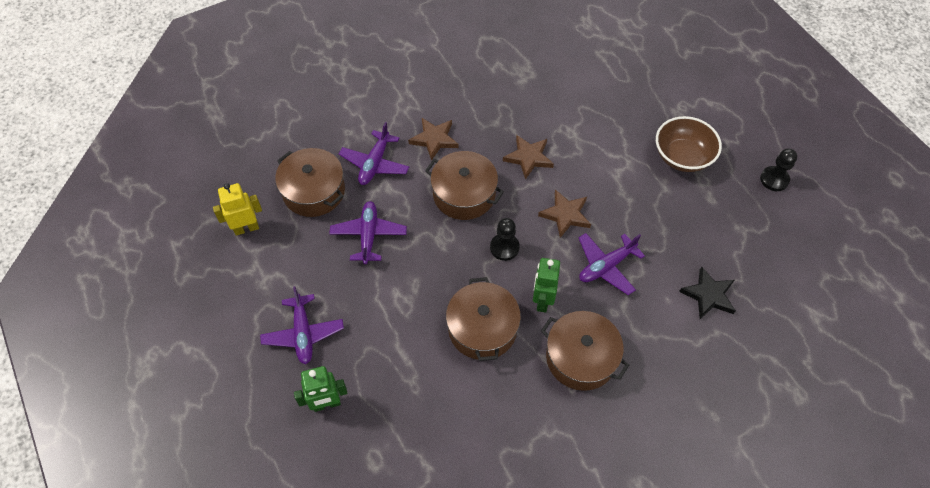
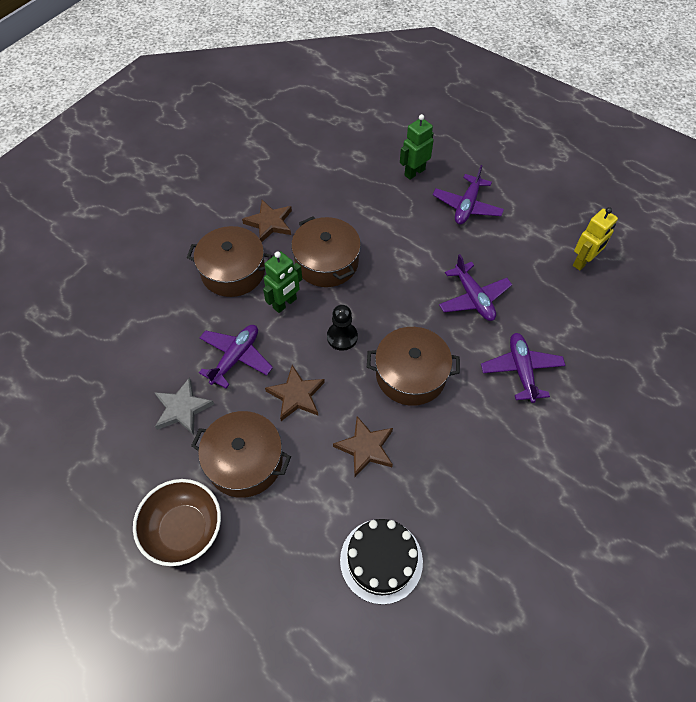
camera: 155 degrees right, 0 degrees up
purple plane [260,286,344,364] -> purple plane turned 120 degrees counterclockwise [433,165,504,224]
brown pot [275,148,345,217] -> brown pot moved to [191,411,291,498]
brown star [408,118,459,161] -> brown star moved to [242,200,292,242]
green robot [533,258,560,313] -> green robot turned 60 degrees clockwise [263,251,302,313]
black star [679,266,736,319] -> none
black pawn [760,149,797,191] -> none
none -> grey star [154,377,214,435]
none -> black cake [340,519,423,605]

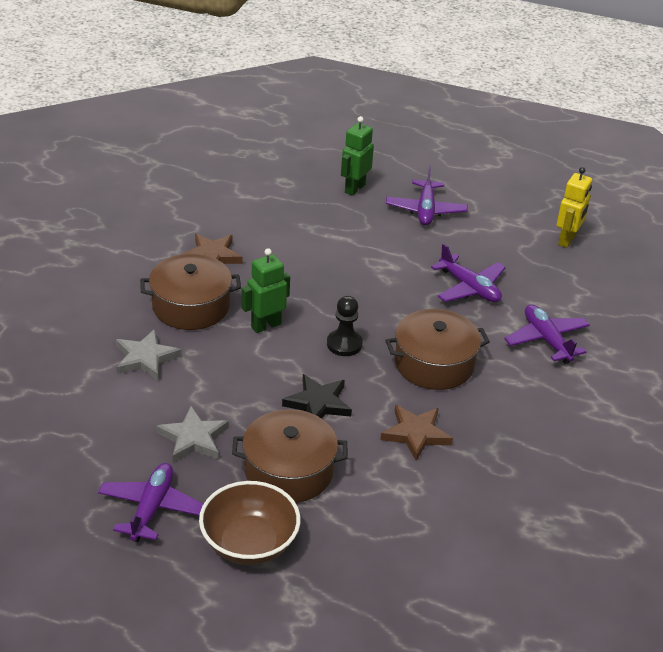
camera: 20 degrees left, 20 degrees down
purple plane [199,325,273,388] -> purple plane moved to [98,463,203,542]
green robot [263,251,302,313] -> green robot turned 150 degrees counterclockwise [241,248,290,333]
brown star [265,365,325,421] -> black star [282,374,352,419]
brown pot [291,217,361,287] -> none
black cake [340,519,423,605] -> none
none -> grey star [116,329,181,380]

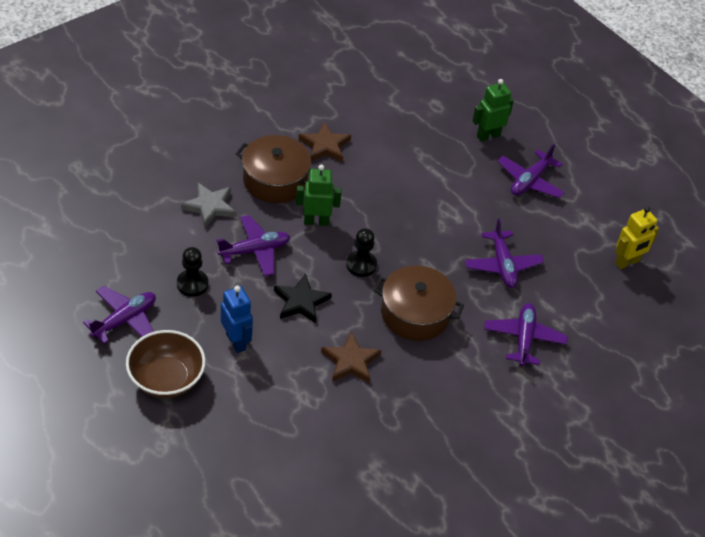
camera: 30 degrees right, 10 degrees up
grey star [156,406,229,463] -> black pawn [177,247,208,297]
brown pot [232,409,347,503] -> blue robot [221,286,253,353]
none -> purple plane [216,215,290,277]

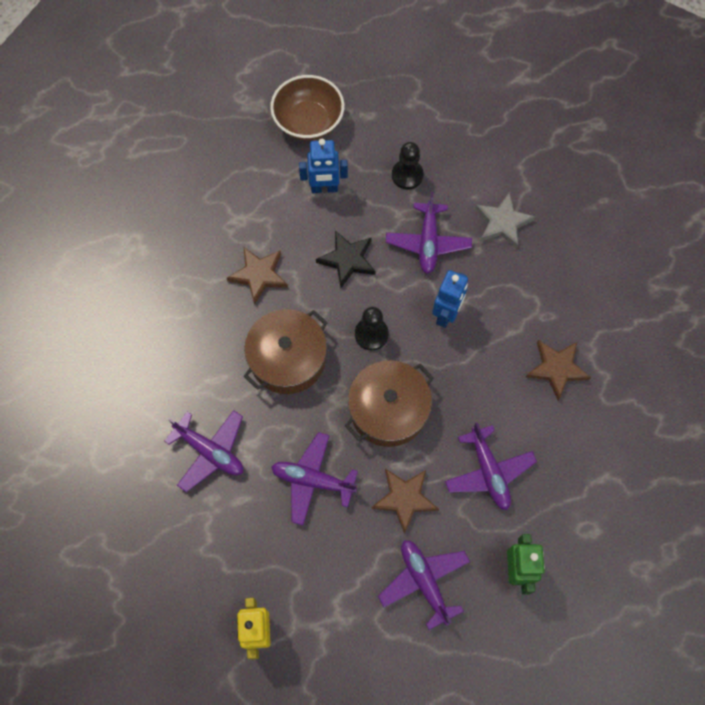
camera: 120 degrees right, 20 degrees up
purple plane [83,286,156,344] -> purple plane moved to [445,422,537,510]
brown pot [236,135,311,203] -> brown pot moved to [345,360,434,447]
green robot [296,165,342,226] -> blue robot [432,270,468,328]
none -> brown star [371,469,439,534]

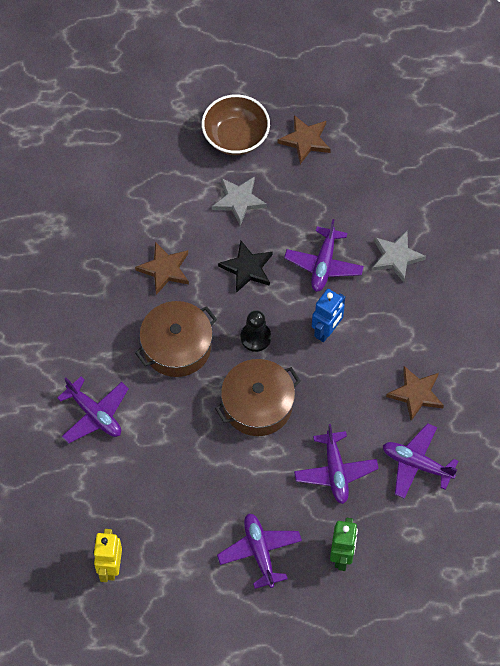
camera: 10 degrees right, 5 degrees down
purple plane [271,432,358,525] -> purple plane moved to [383,423,458,499]
blue robot [299,139,348,193] -> grey star [212,176,267,226]
brown star [371,469,439,534] -> brown star moved to [278,115,331,164]
black pawn [392,142,424,190] -> none

